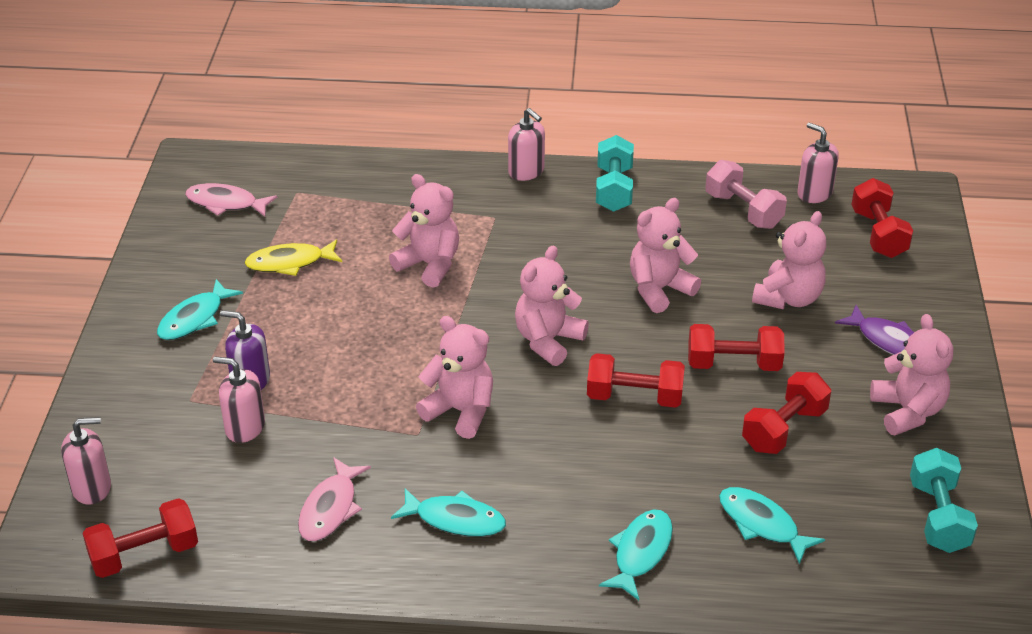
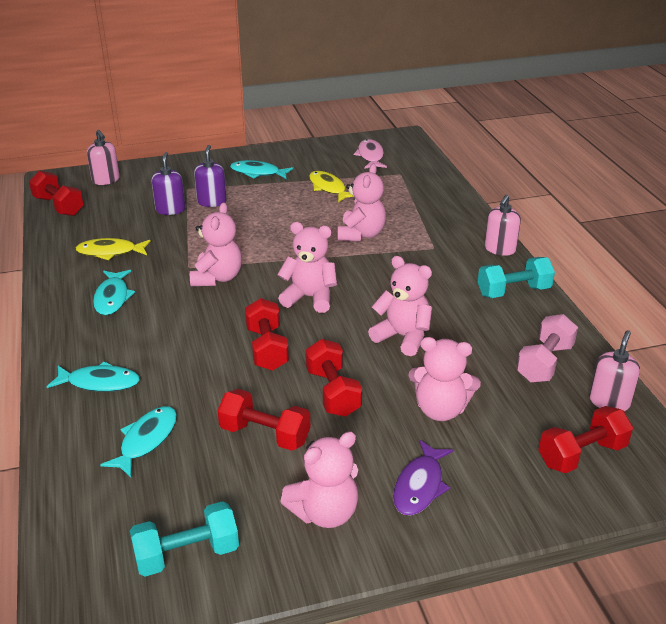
camera: 70 degrees right, 5 degrees down
pink soap dispenser [213,356,265,443] -> purple soap dispenser [152,152,185,215]
pink fish [298,457,371,541] -> yellow fish [75,238,151,260]

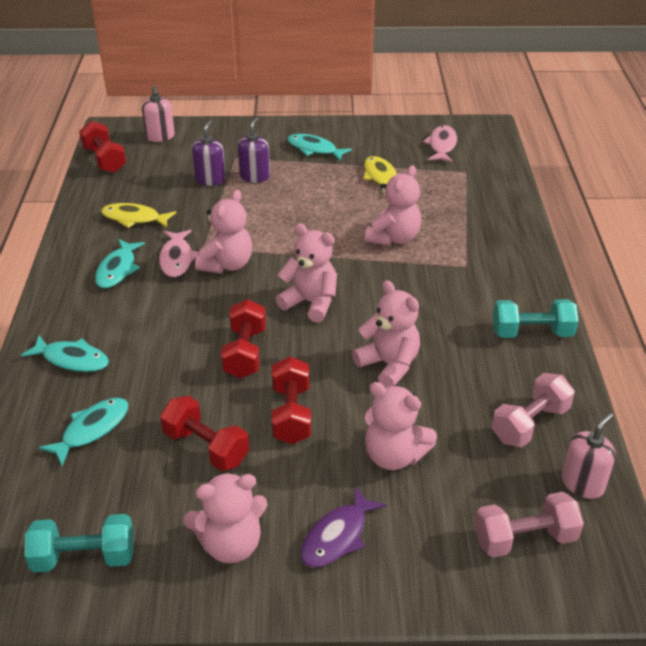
camera: 15 degrees right, 5 degrees up
pink soap dispenser [485,195,521,256] -> none
red dumbbell [539,406,633,473] -> pink dumbbell [475,492,584,558]
none -> pink fish [159,230,199,278]

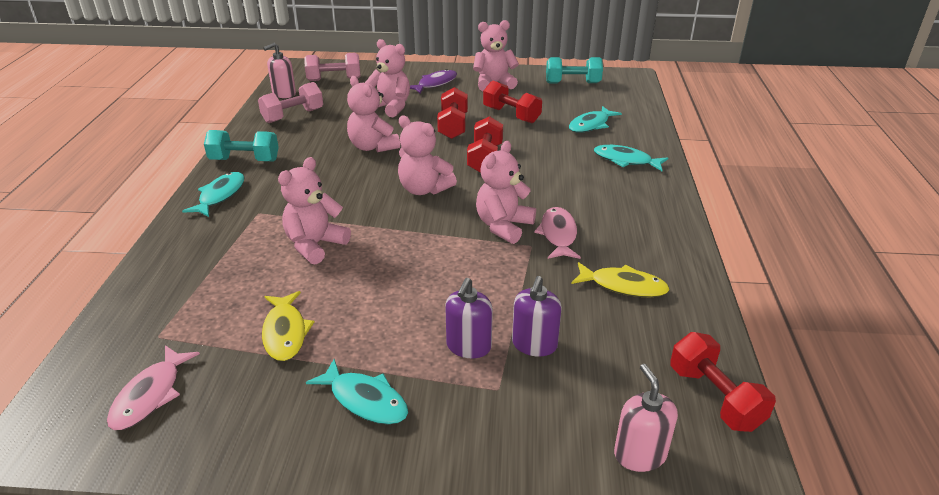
camera: 175 degrees left, 5 degrees down
turquoise fish [95,239,145,289] -> turquoise fish moved to [182,172,244,217]

